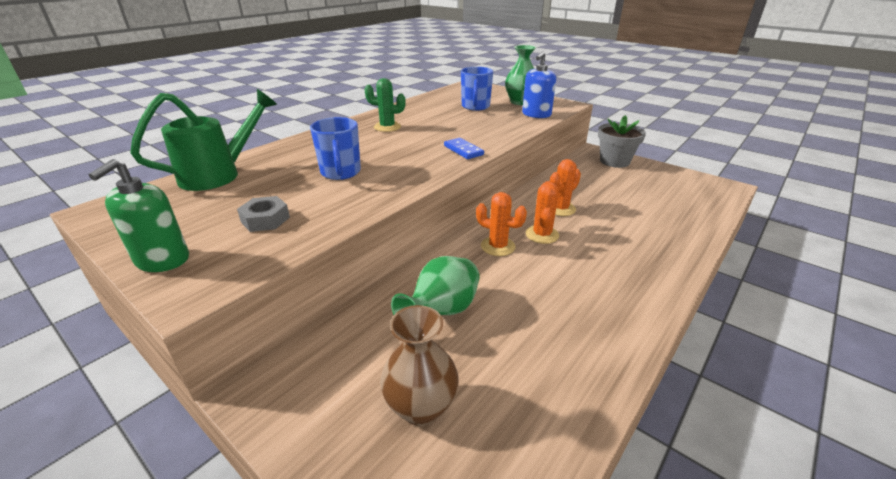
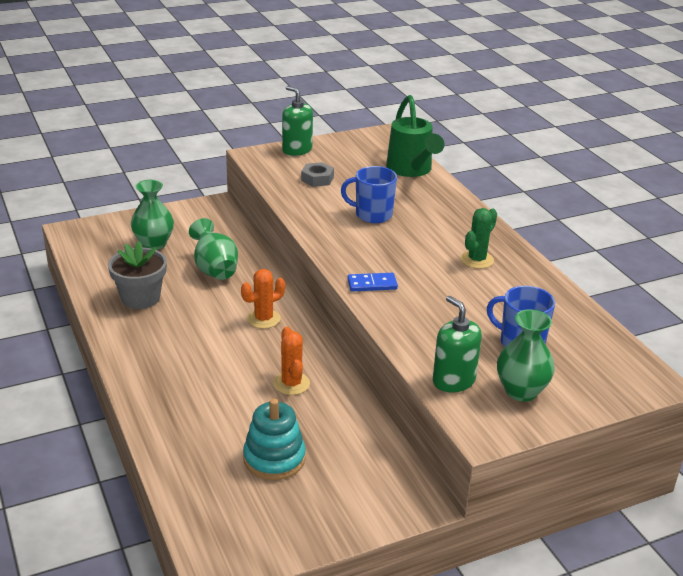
camera: 115 degrees right, 0 degrees up
brown vase [380,305,458,426] -> green vase [131,180,174,250]
blue soap dispenser [522,52,556,118] -> green soap dispenser [433,296,482,392]
orange cactus [526,181,559,244] -> none
grey flower pot [598,115,646,168] -> grey flower pot moved to [108,241,167,309]
none -> turquoise stacking toy [243,399,306,480]

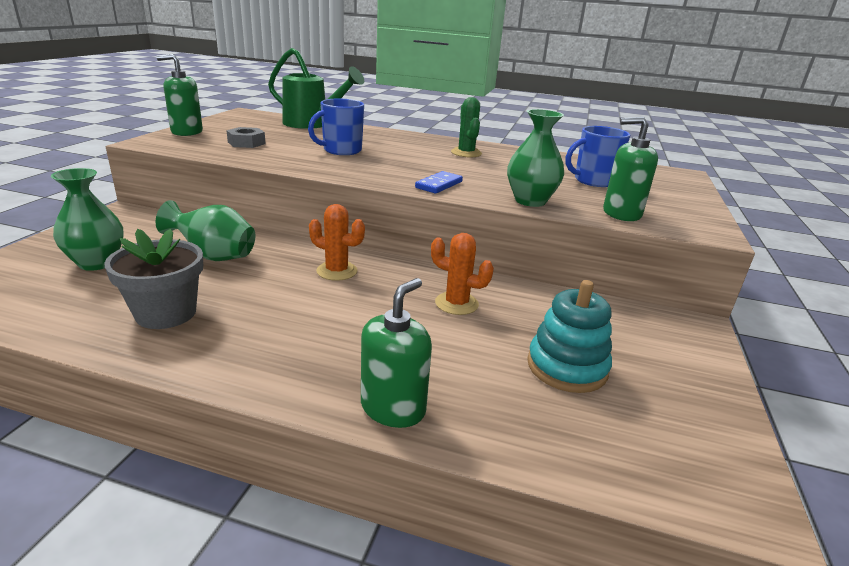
camera: 50 degrees left, 5 degrees down
orange cactus [241,269,285,329] -> orange cactus turned 75 degrees counterclockwise [309,204,365,281]
green vase [497,309,555,402] -> green vase moved to [507,109,564,207]
none -> green soap dispenser [361,278,432,428]

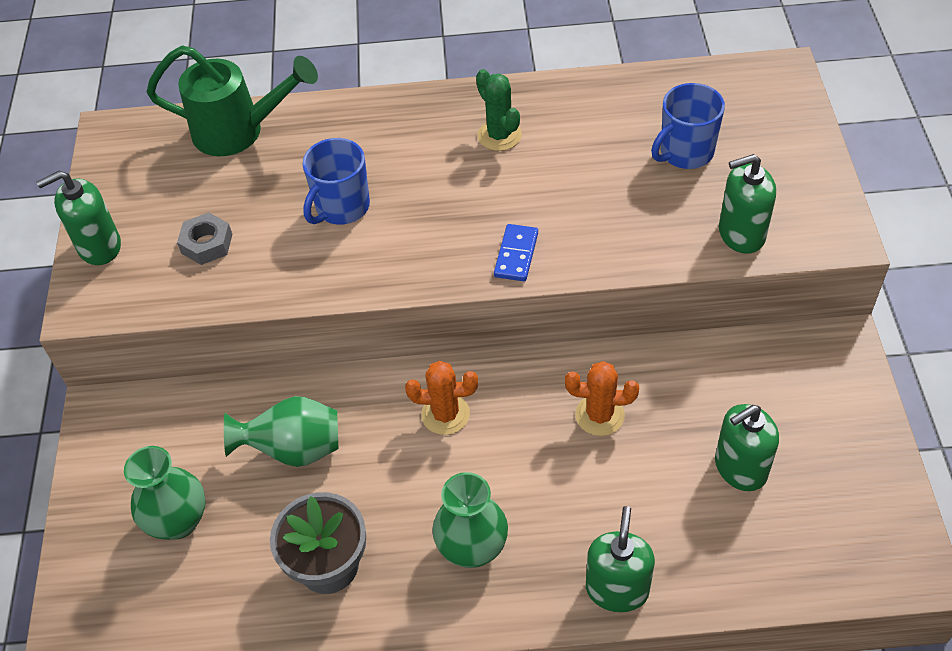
camera: 15 degrees left, 25 degrees up
green vase [507,109,564,207] -> green vase moved to [432,472,508,568]
turquoise stacking toy [527,280,612,393] -> green soap dispenser [715,404,779,491]

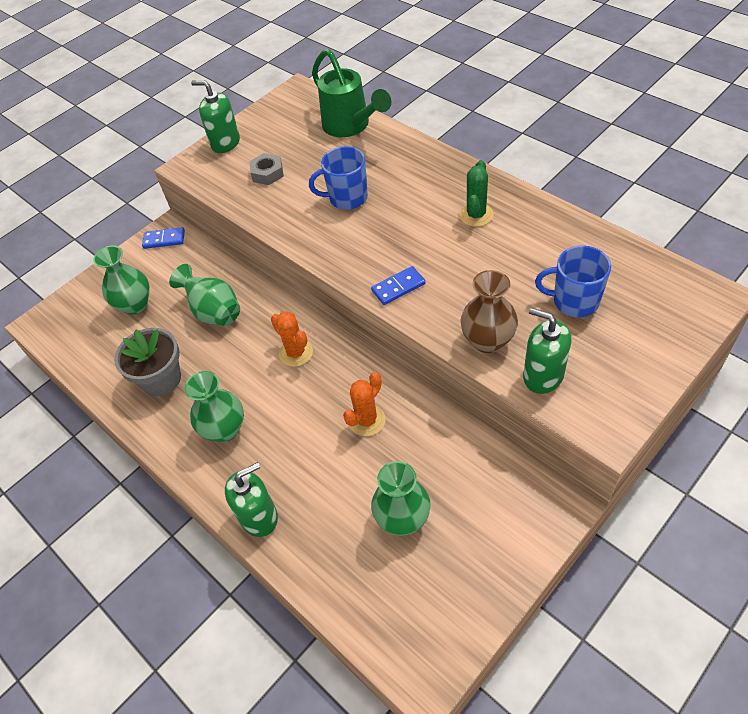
camera: 50 degrees right, 0 degrees up
orange cactus [565,361,639,436] -> orange cactus turned 75 degrees clockwise [343,372,386,436]
green soap dispenser [715,404,779,491] -> green vase [371,461,431,536]
none -> blue domino [142,227,185,249]
none -> brown vase [461,270,518,353]

